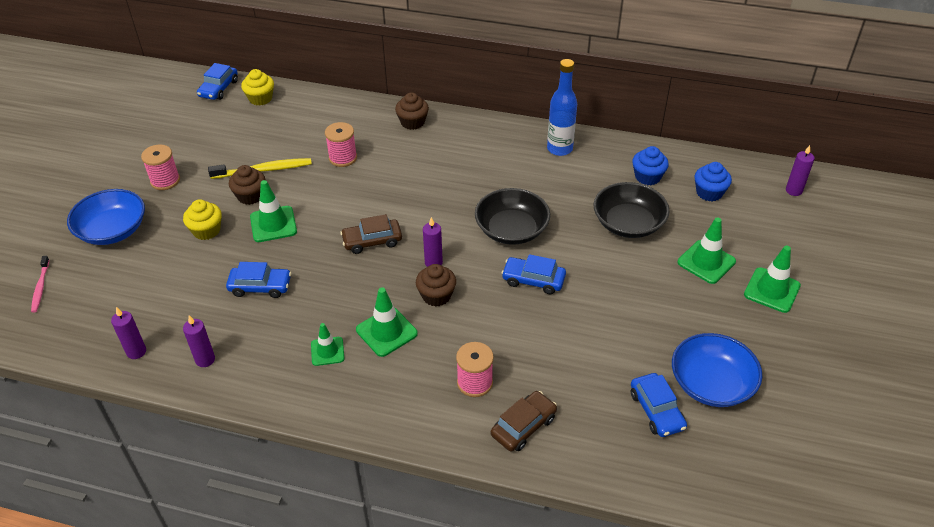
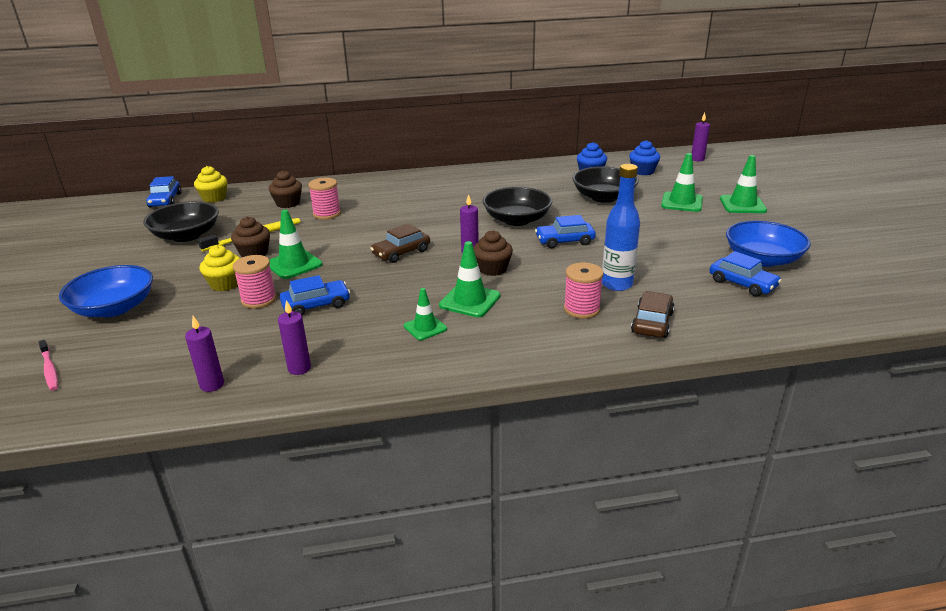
camera: 25 degrees left, 15 degrees down
pink spool [141,144,180,190] -> pink spool moved to [233,255,277,309]
brown cupcake [395,93,429,130] -> brown cupcake moved to [269,170,302,208]
blue bottle [547,59,577,156] -> blue bottle moved to [602,164,640,291]
none -> black bowl [143,201,219,242]

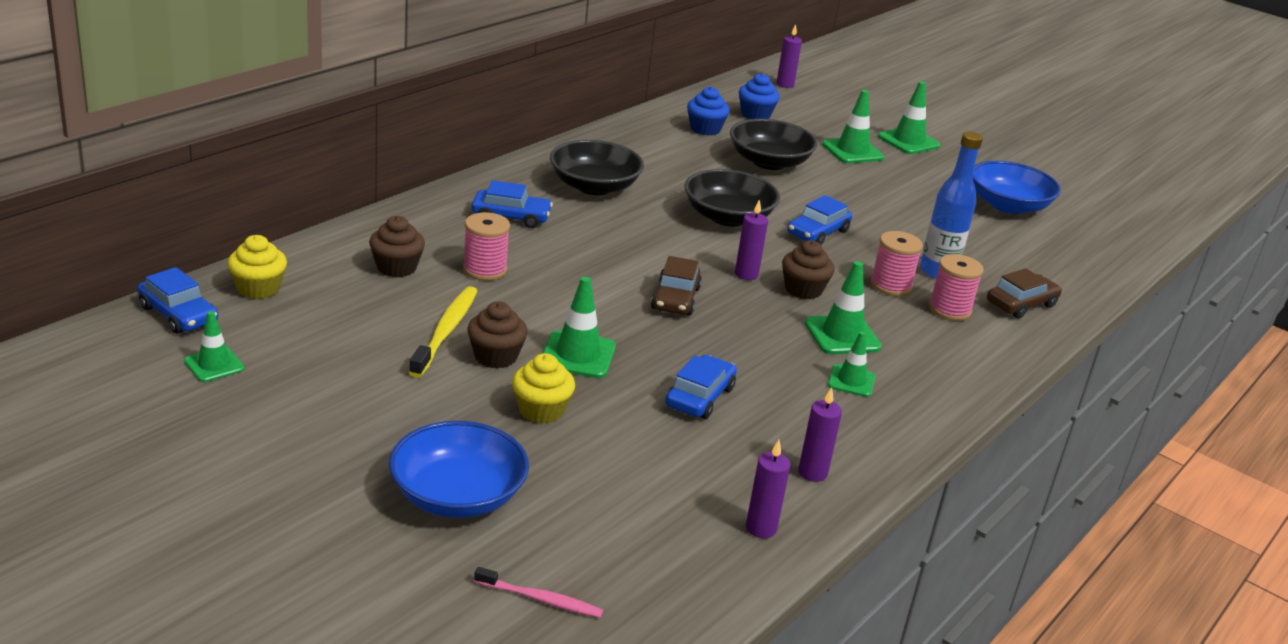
camera: 45 degrees left, 0 degrees up
black bowl [143,201,219,242] -> black bowl moved to [550,140,644,195]
pink spool [233,255,277,309] -> pink spool moved to [870,231,923,296]
brown car [631,291,675,338] -> brown car turned 75 degrees clockwise [987,268,1062,318]
blue car [709,251,782,296] -> blue car moved to [471,180,553,228]
none -> green traffic cone [184,311,245,382]

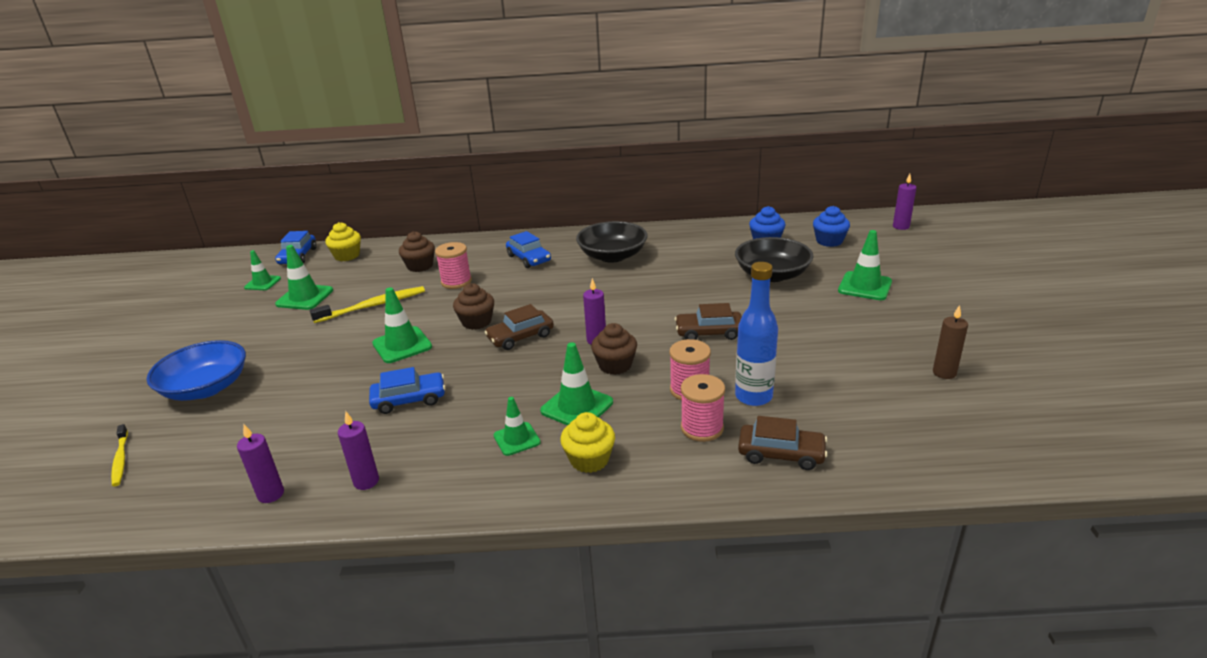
camera: 55 degrees right, 0 degrees up
brown cupcake [467,302,528,369] -> brown cupcake moved to [453,283,494,330]
pink toothbrush [474,567,603,618] -> yellow toothbrush [111,424,128,486]
yellow cupcake [512,353,575,424] -> yellow cupcake moved to [560,412,615,473]
black bowl [684,169,780,226] -> none
blue car [787,195,852,245] -> brown car [675,303,742,340]
green traffic cone [878,81,940,154] -> green traffic cone moved to [275,245,333,310]
blue bowl [973,161,1061,214] -> brown candle [933,305,968,379]

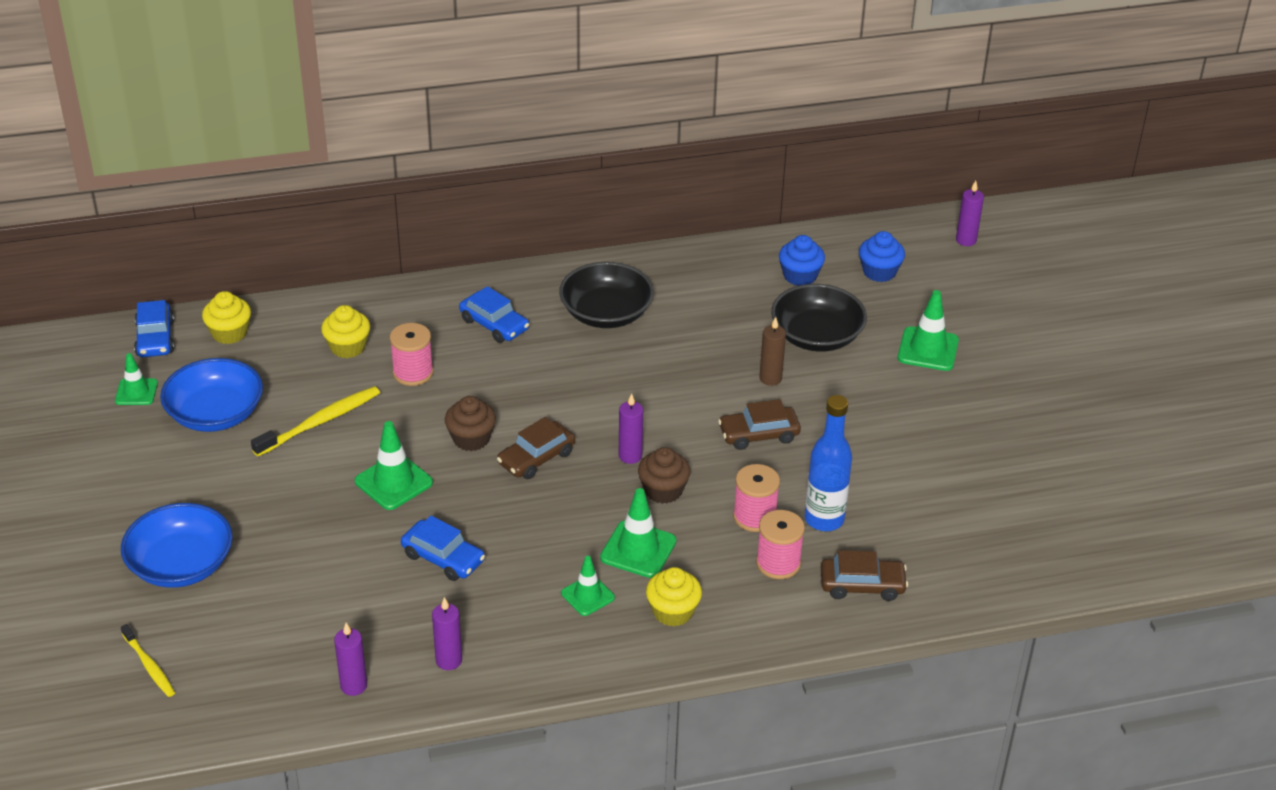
camera: 15 degrees left, 10 degrees up
green traffic cone [275,245,333,310] -> blue bowl [160,358,263,432]
blue car [369,367,445,414] -> blue car turned 60 degrees clockwise [401,516,485,581]
brown cupcake [399,231,435,272] -> yellow cupcake [321,305,370,358]
brown candle [933,305,968,379] -> brown candle moved to [759,317,786,386]

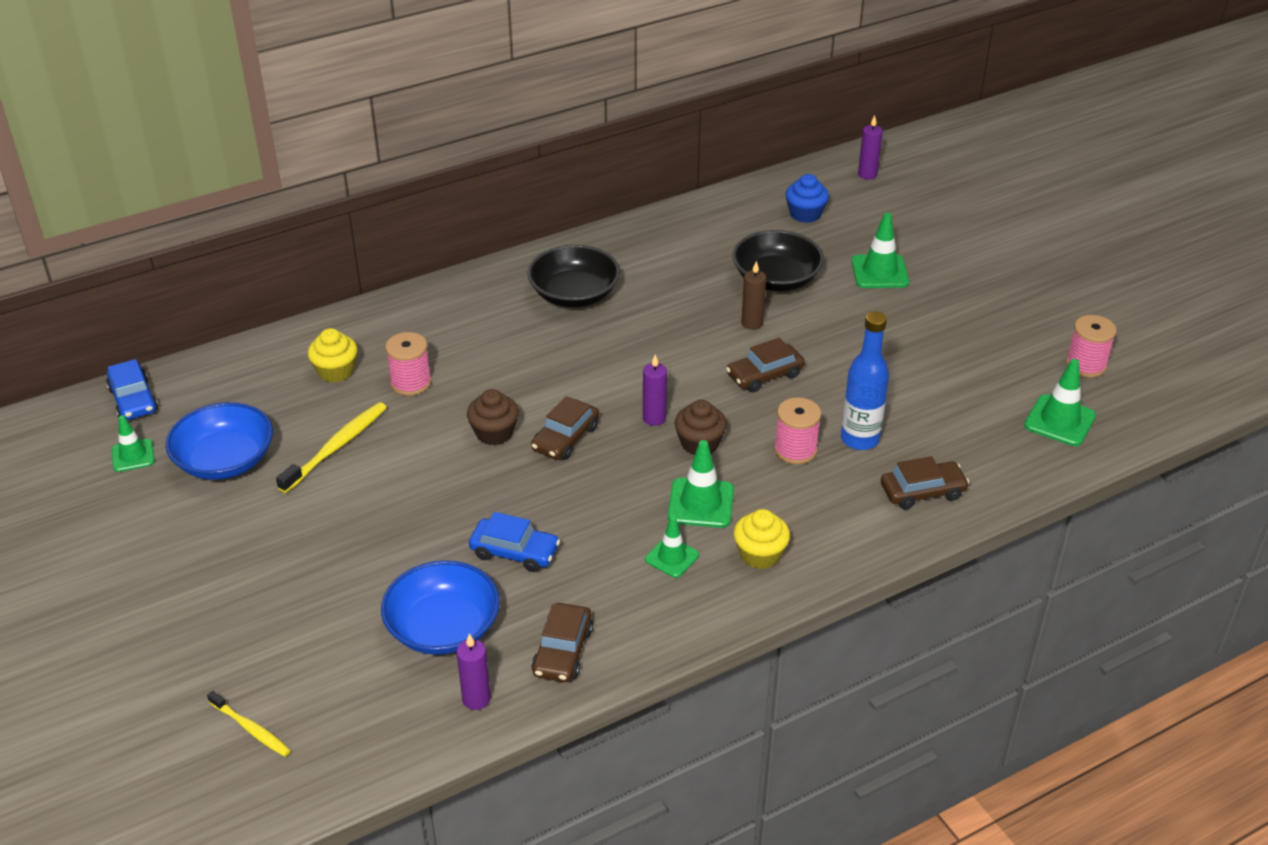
camera: 15 degrees left, 0 degrees up
blue bowl [121,503,233,588] -> blue bowl moved to [381,560,500,655]
yellow cupcake [202,291,251,344] -> none
green traffic cone [355,421,433,510] -> green traffic cone moved to [1024,359,1096,446]
purple candle [432,597,462,670] -> brown car [531,603,593,682]
blue car [459,286,529,343] -> none
pink spool [756,510,805,579] -> pink spool moved to [1066,315,1117,378]
blue cupcake [779,235,825,286] -> none

